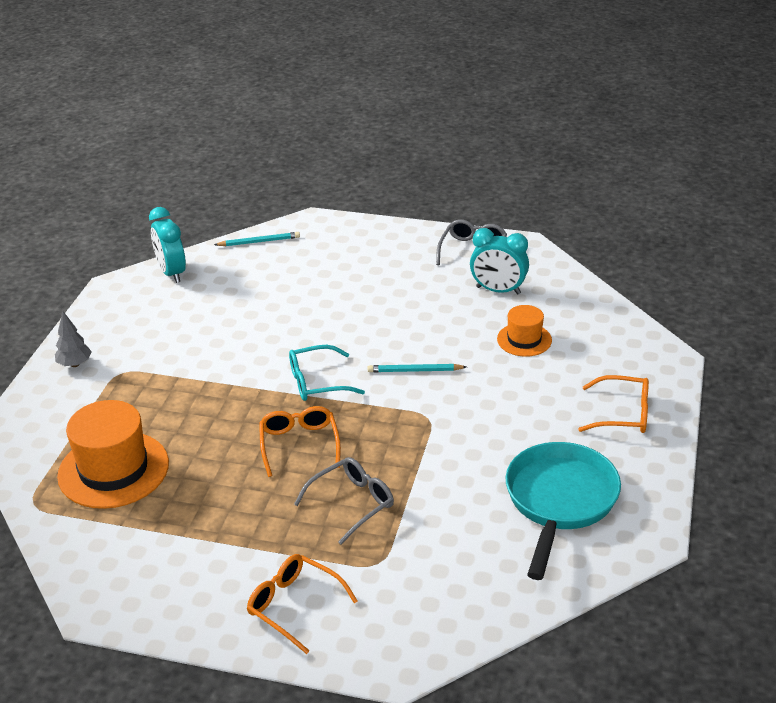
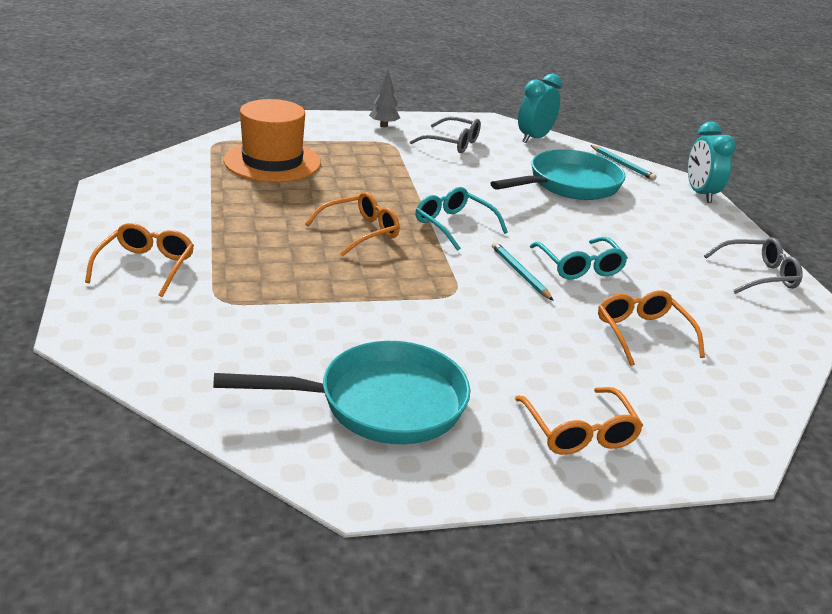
camera: 60 degrees right, 5 degrees down
grey glasses [294,457,394,545] -> grey glasses moved to [410,117,481,153]
turquoise clock [470,228,529,295] -> turquoise clock moved to [688,122,736,203]
orange hat [497,305,552,357] -> orange glasses [598,290,705,366]
none -> turquoise pan [491,149,626,200]
none -> turquoise glasses [530,237,628,280]

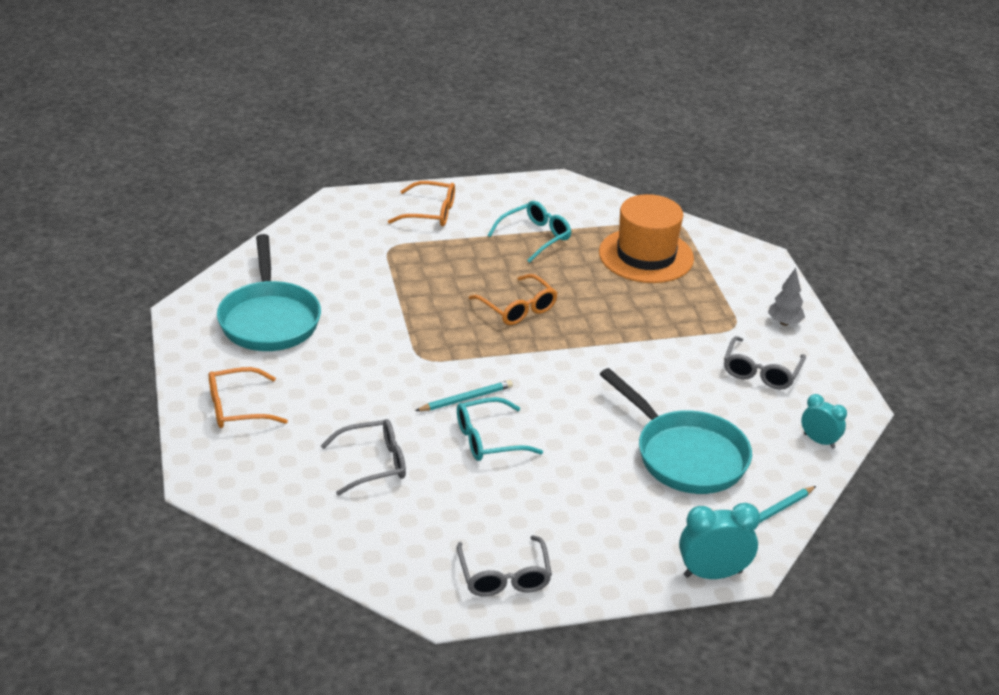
camera: 90 degrees right, 5 degrees up
turquoise glasses [415,187,508,251] -> turquoise glasses moved to [488,201,571,263]
turquoise clock [518,74,562,143] -> turquoise clock [801,394,847,449], size x0.64
orange glasses [598,290,705,366] -> grey glasses [321,419,406,496]

